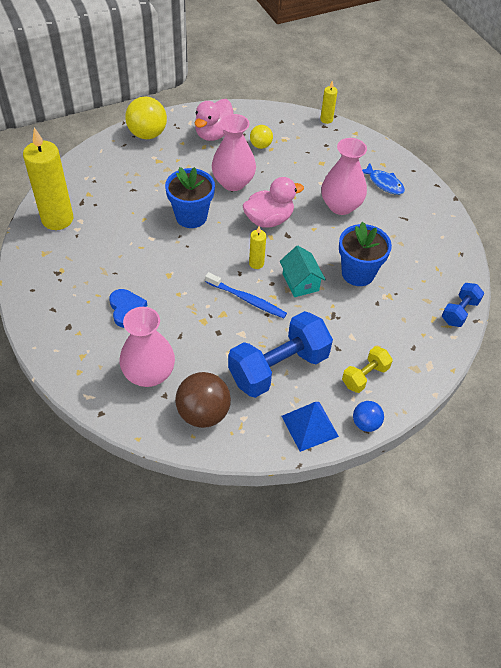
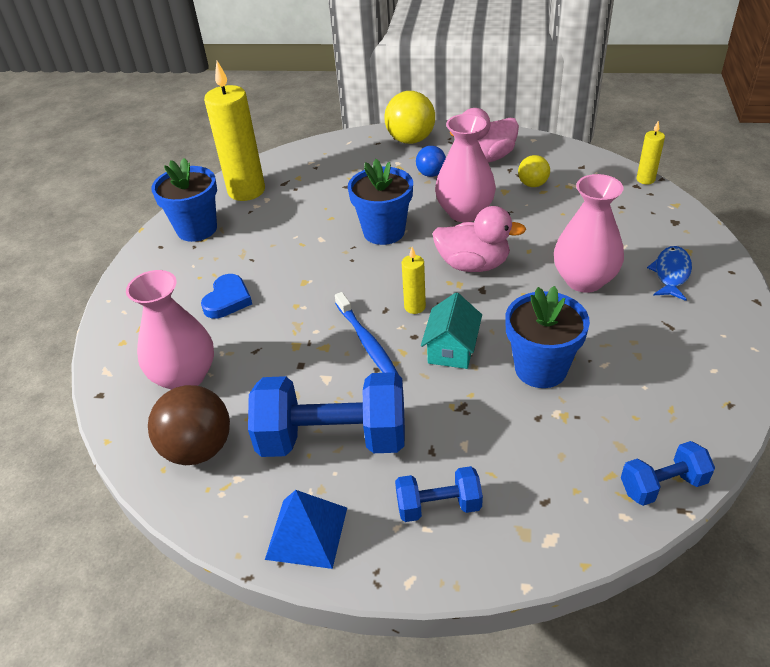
camera: 40 degrees right, 10 degrees down
yellow dumbbell [342,346,393,393] -> blue dumbbell [395,466,483,522]
blue ball [353,401,384,432] -> blue ball moved to [416,146,446,177]
blue fish [362,163,405,195] -> blue fish turned 150 degrees counterclockwise [647,246,692,301]
none -> blue flower pot [151,158,217,242]

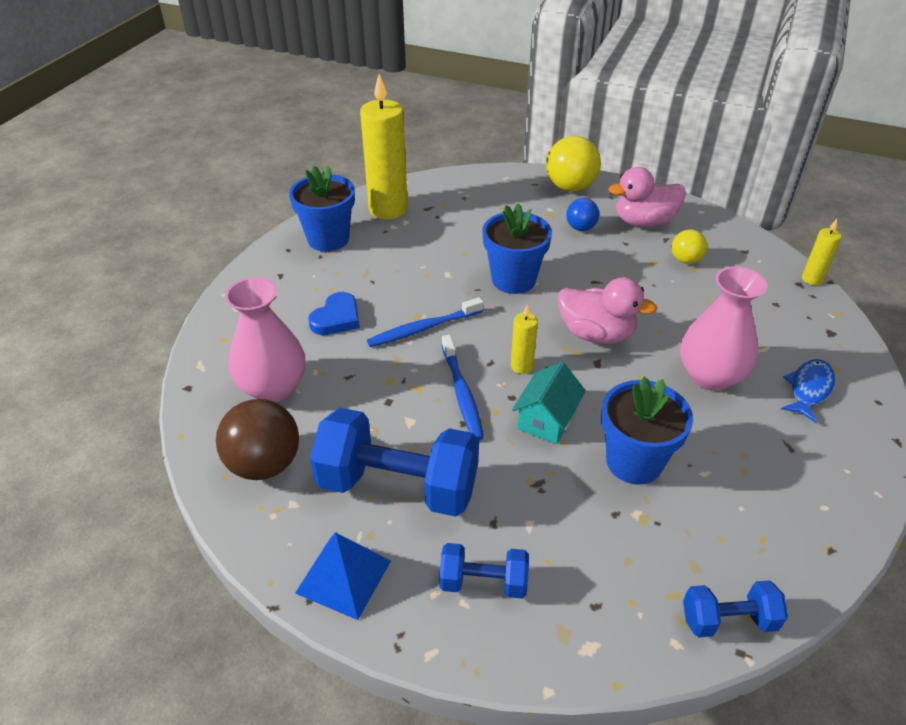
camera: 10 degrees right, 0 degrees up
pink vase [435,114,496,222] -> none
none -> blue toothbrush [367,297,484,347]

